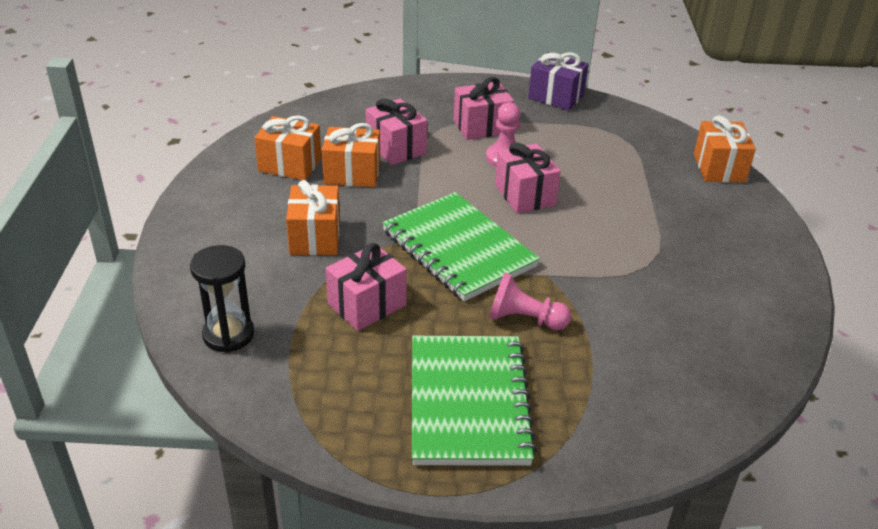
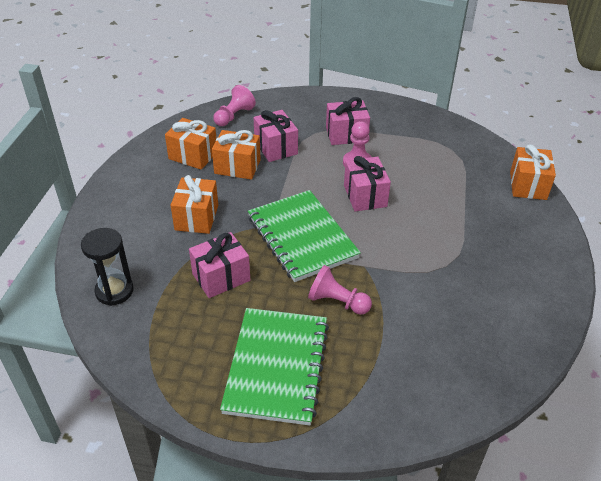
camera: 10 degrees right, 5 degrees up
purple gift [528,52,589,111] -> none
none -> pink pawn [213,85,256,126]

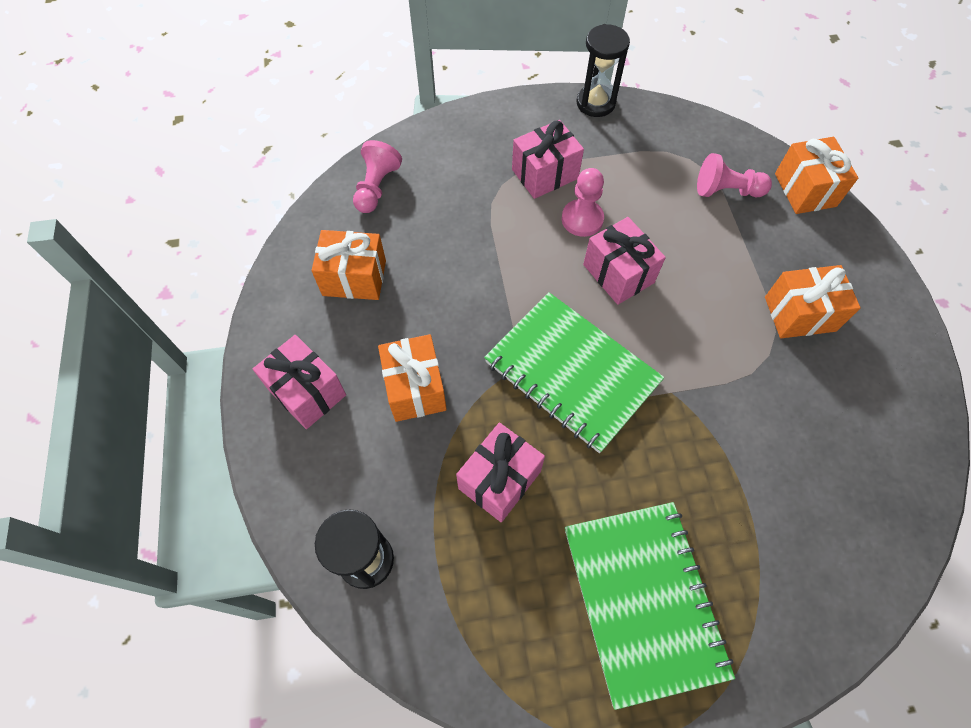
camera: 20 degrees left, 20 degrees up
orange gift [212,130,261,180] -> orange gift moved to [765,265,861,338]
pink gift [253,110,298,162] -> pink gift moved to [253,335,346,429]
pink pawn [308,265,372,315] -> pink pawn moved to [697,153,772,197]
none -> black hourglass [577,24,630,117]

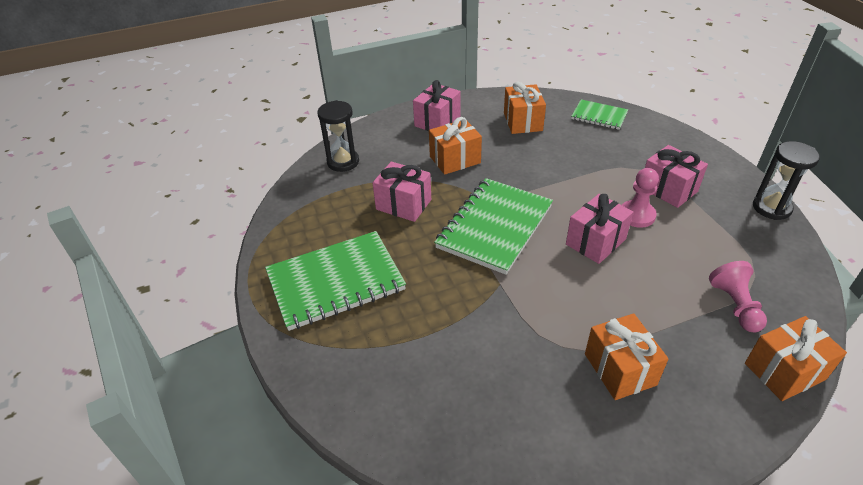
camera: 80 degrees right, 20 degrees down
pink pawn [353,140,402,213] -> green notebook [571,99,628,130]

